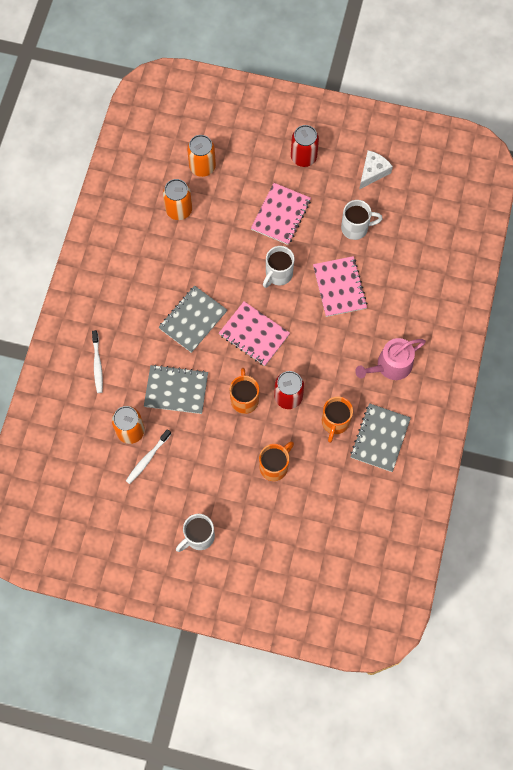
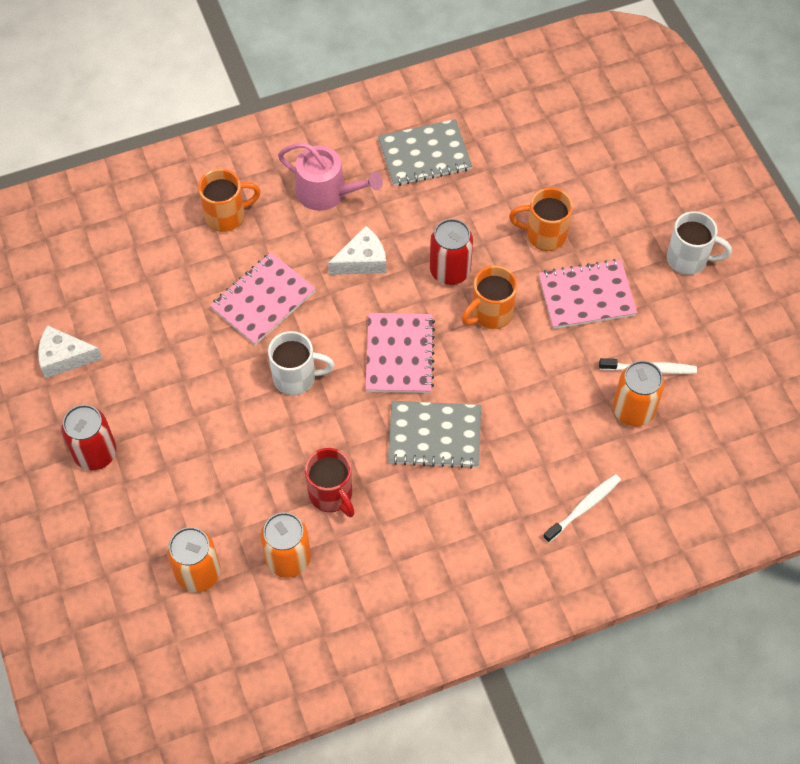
camera: 125 degrees left, 10 degrees down
grey notebook [144,365,208,414] -> none
pink notebook [251,183,311,245] -> pink notebook moved to [539,259,637,329]
orange mug [322,396,353,443] -> orange mug moved to [198,169,261,232]
white mug [341,200,383,240] -> none
none -> red mug [305,448,355,517]
none -> white cheese [328,226,386,275]

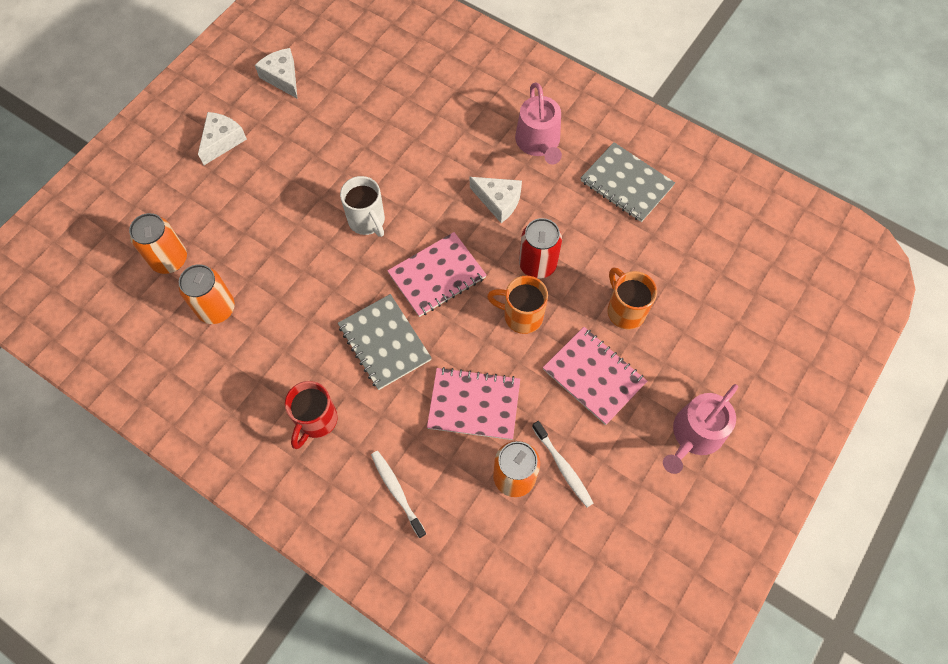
camera: 55 degrees right, 5 degrees up
red can [61,405,116,470] -> white cheese [198,112,247,165]
orange mug [198,169,261,232] -> none
pink notebook [210,252,316,345] -> pink notebook moved to [427,367,520,440]
red mug [305,448,355,517] -> red mug moved to [285,381,338,449]
white toothbrush [543,474,621,543] -> white toothbrush turned 135 degrees counterclockwise [371,451,426,538]
white mug [667,211,732,275] -> pink watering can [663,384,738,474]

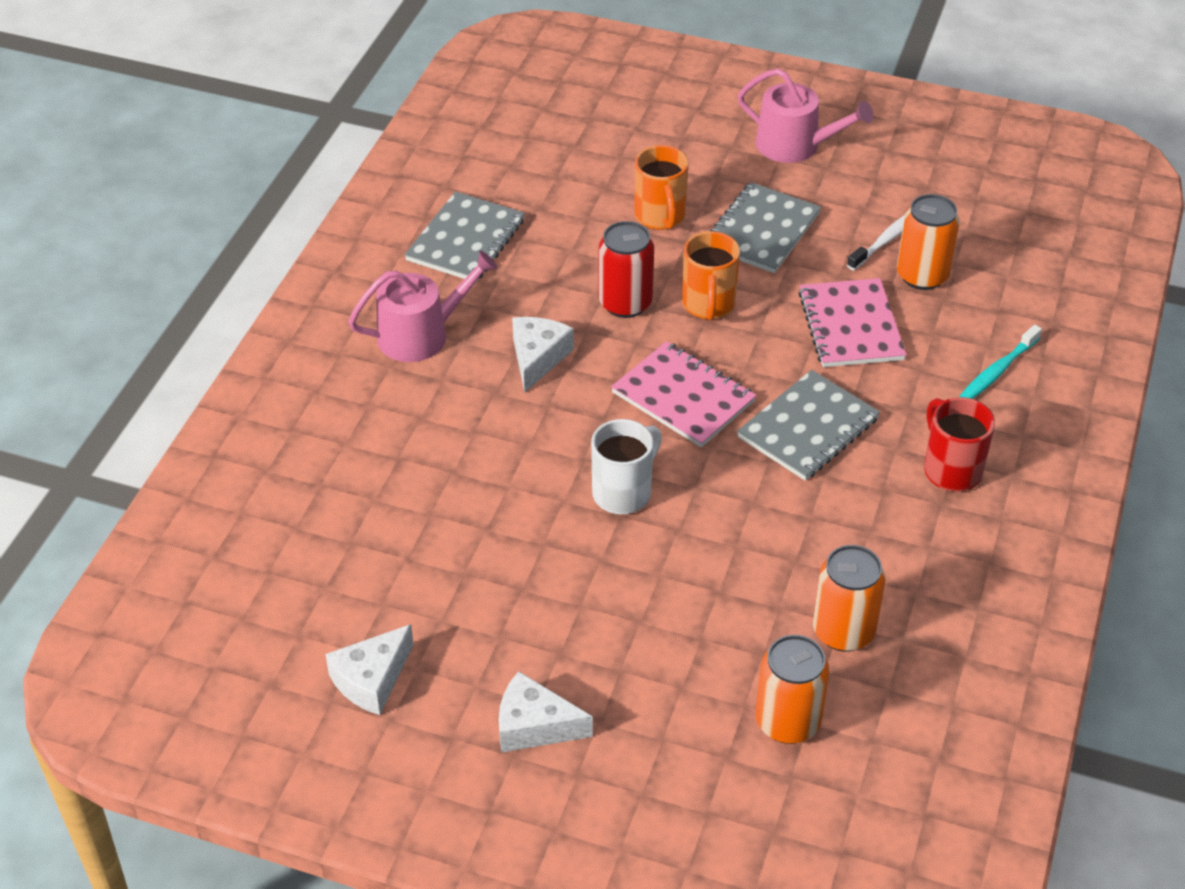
camera: 105 degrees left, 20 degrees down
red mug [285,381,338,449] -> red mug turned 120 degrees counterclockwise [924,397,995,492]
white toothbrush [371,451,426,538] -> turquoise toothbrush [959,325,1042,399]
pink notebook [543,327,647,425] -> grey notebook [710,182,821,273]
orange mug [608,267,657,329] -> orange mug turned 60 degrees counterclockwise [635,145,689,230]

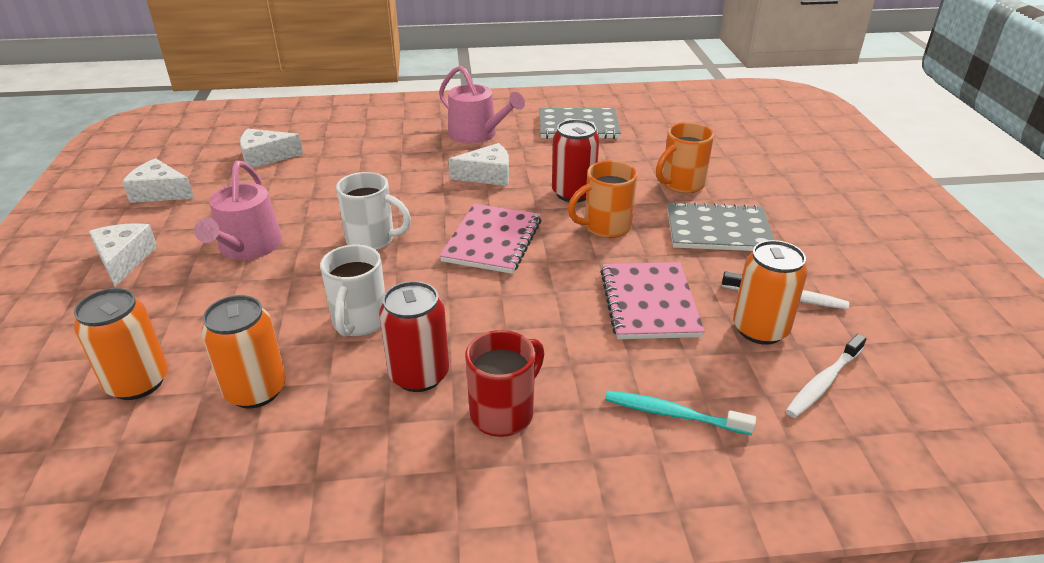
camera: 65 degrees right, 10 degrees down
grey notebook [737,370,880,481] -> none
pink watering can [738,68,873,163] -> pink watering can moved to [194,161,282,260]
pink notebook [798,278,906,367] -> pink notebook turned 60 degrees counterclockwise [601,262,705,339]
none -> white cheese [240,129,303,168]
none -> white mug [320,245,385,337]
none -> red can [379,281,449,392]
none -> white toothbrush [786,334,866,418]

